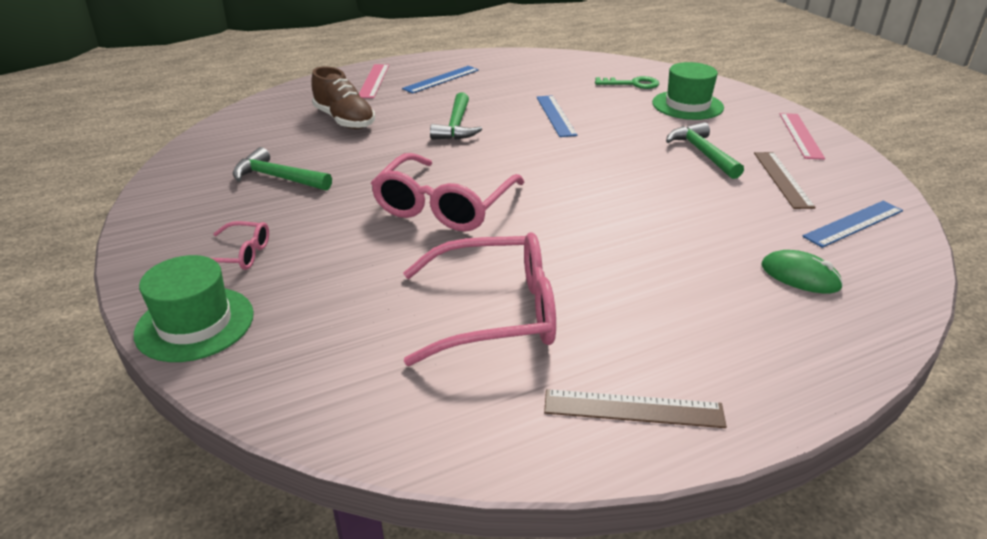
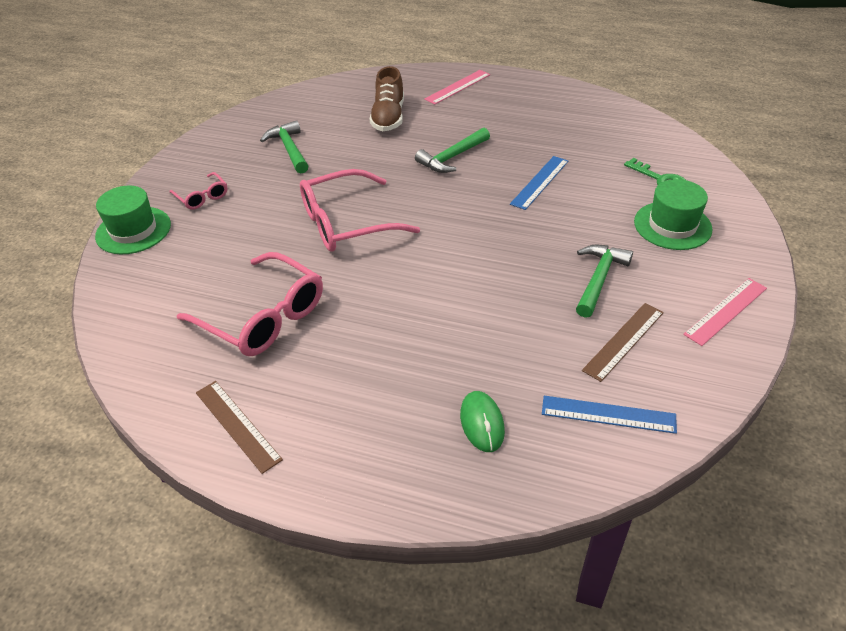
camera: 45 degrees right, 10 degrees up
blue ruler [402,66,479,94] -> none

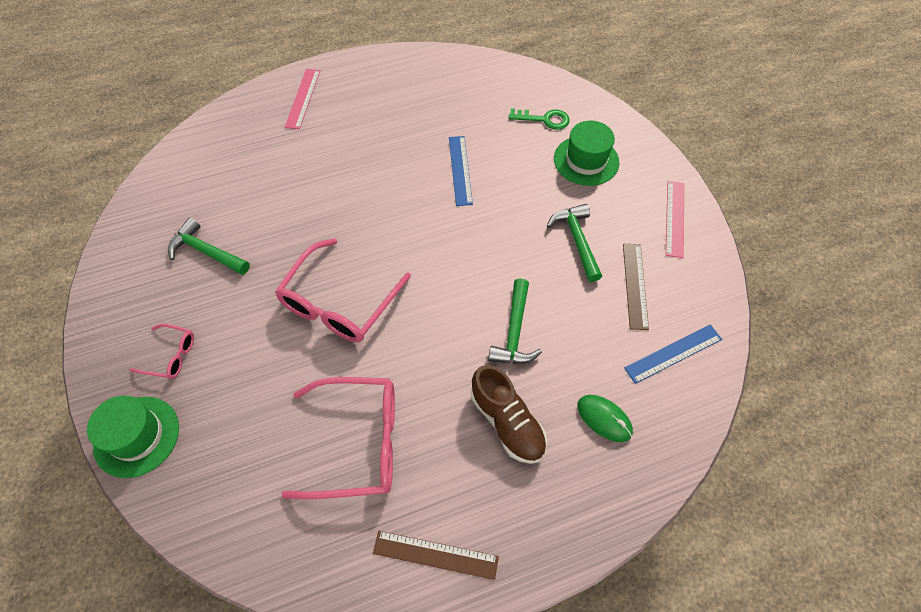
camera: 40 degrees left, 15 degrees up
brown shoe [370,66,404,131] -> brown shoe moved to [471,365,547,464]
green hammer [415,128,490,173] -> green hammer moved to [488,279,542,364]

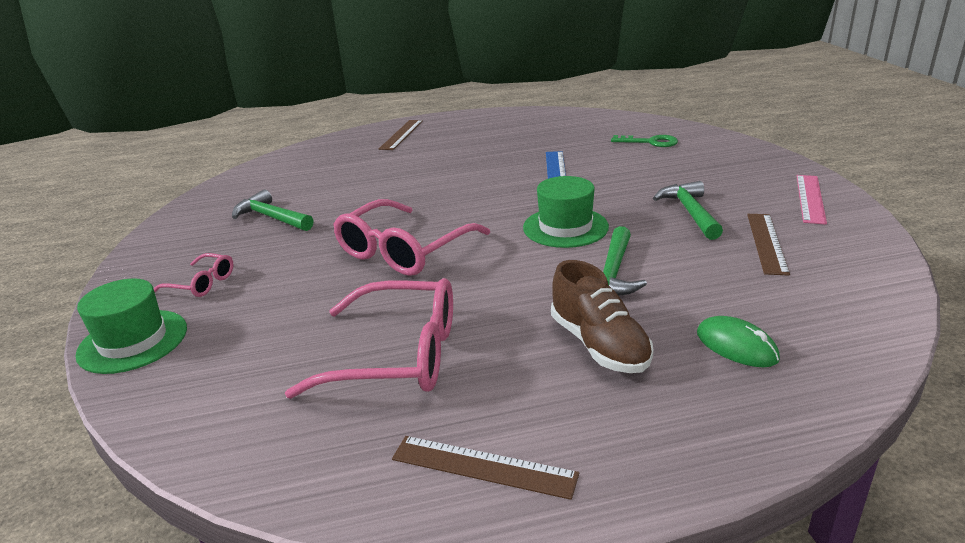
camera: 10 degrees right, 30 degrees down
pink ruler [285,69,320,129] -> brown ruler [379,120,423,150]
green hat [554,121,619,186] -> green hat moved to [523,176,609,248]
blue ruler [624,325,722,384] -> none

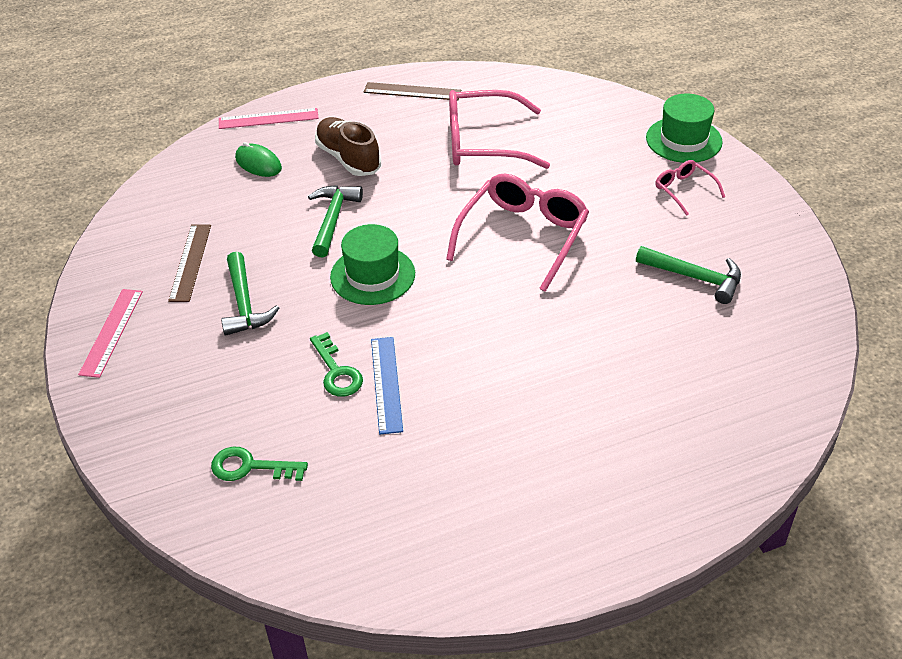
camera: 170 degrees right, 15 degrees up
pink glasses [154,253,234,297] -> pink glasses turned 45 degrees clockwise [655,160,725,216]
brown ruler [379,120,423,150] -> none
none -> pink ruler [219,108,319,129]
none -> green key [310,332,363,397]

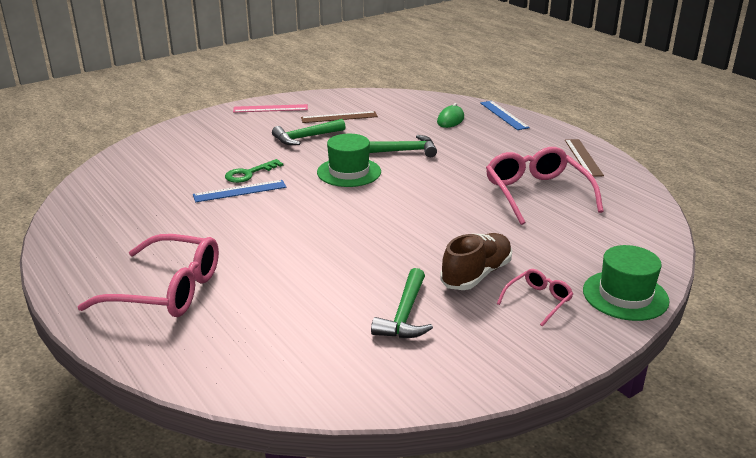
camera: 75 degrees right, 15 degrees down
green key [211,447,308,481] -> none
pink ruler [219,108,319,129] -> blue ruler [480,101,530,130]
brown shoe [315,117,381,176] -> brown shoe moved to [440,233,512,290]
pink glasses [446,174,589,292] -> pink glasses moved to [77,234,219,317]

